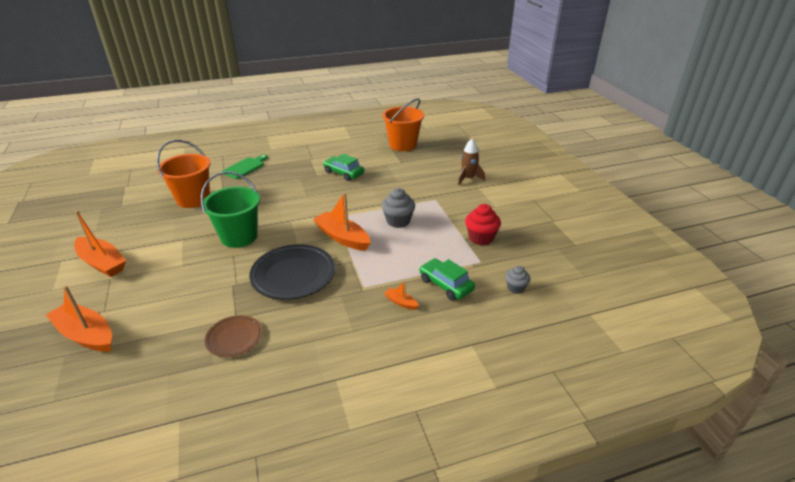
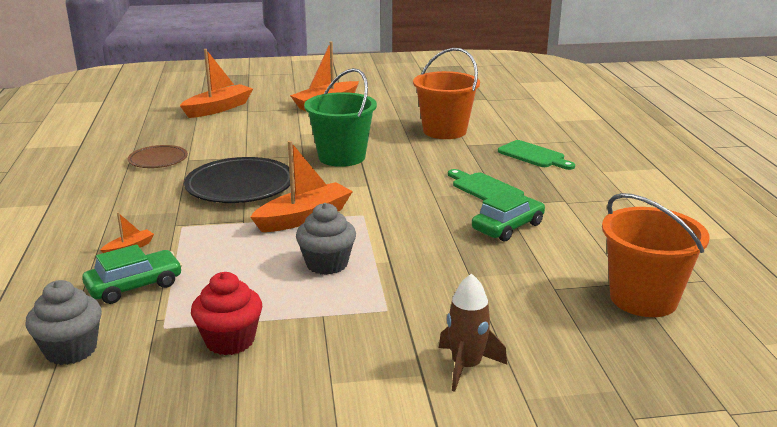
camera: 100 degrees right, 10 degrees down
grey cupcake [505,266,530,294] -> grey cupcake [26,280,102,365], size x1.61
none -> green cutting board [448,169,524,200]

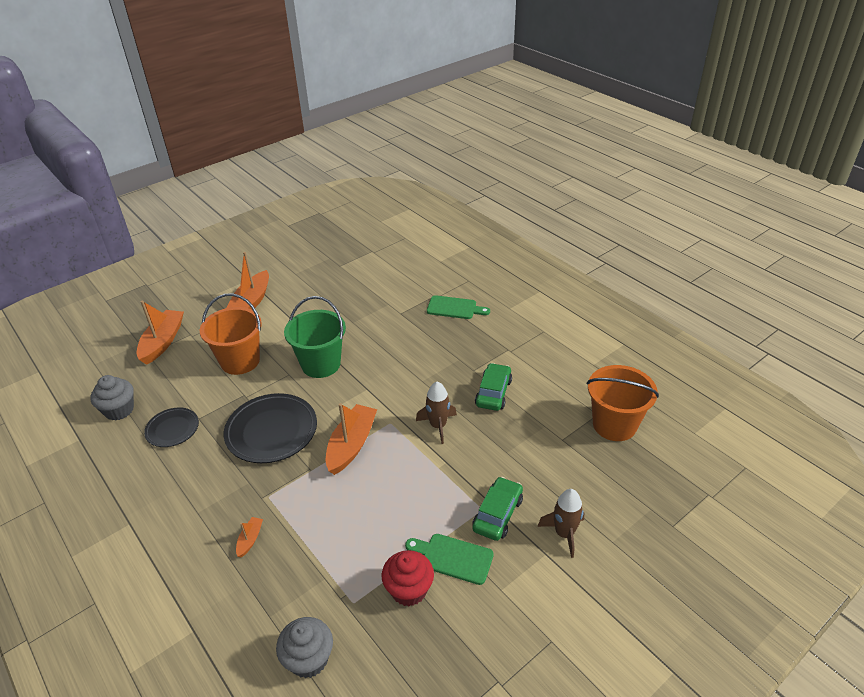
camera: 30 degrees left, 15 degrees up
green car [82,244,182,304] -> green car moved to [472,477,523,541]
brown plate [128,145,188,168] -> black plate [144,407,199,447]
grey cupcake [296,203,356,275] -> grey cupcake moved to [90,375,134,421]
orange bucket [413,48,480,139] -> orange bucket moved to [200,293,262,375]
green cutting board [448,169,524,200] -> green cutting board moved to [405,534,494,585]
none -> brown rocket [416,382,457,444]

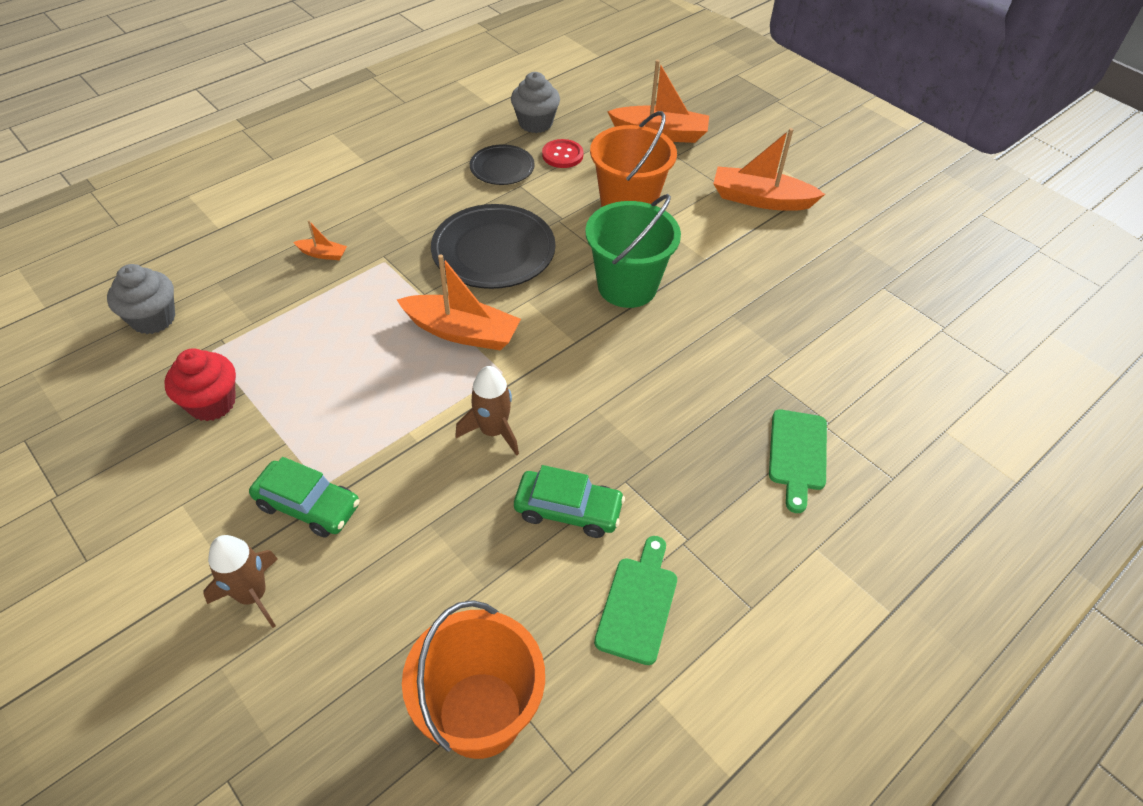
camera: 85 degrees right, 10 degrees up
green cutting board [405,534,494,585] -> green cutting board moved to [594,536,677,665]
none -> red button [542,139,584,168]

